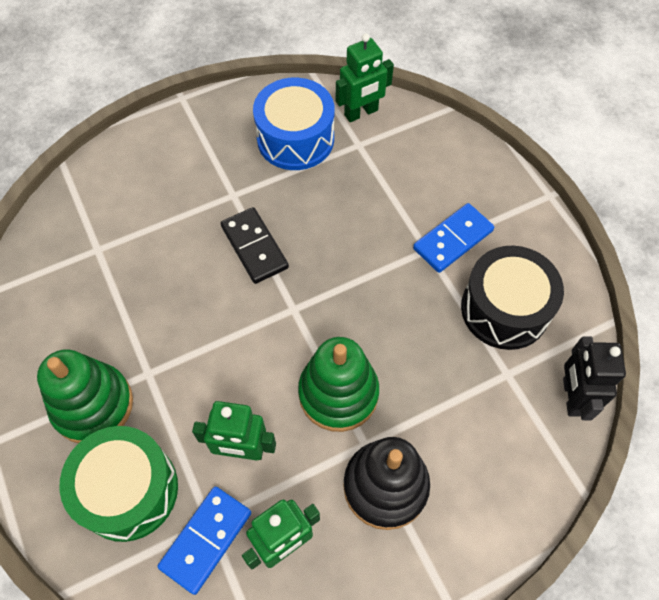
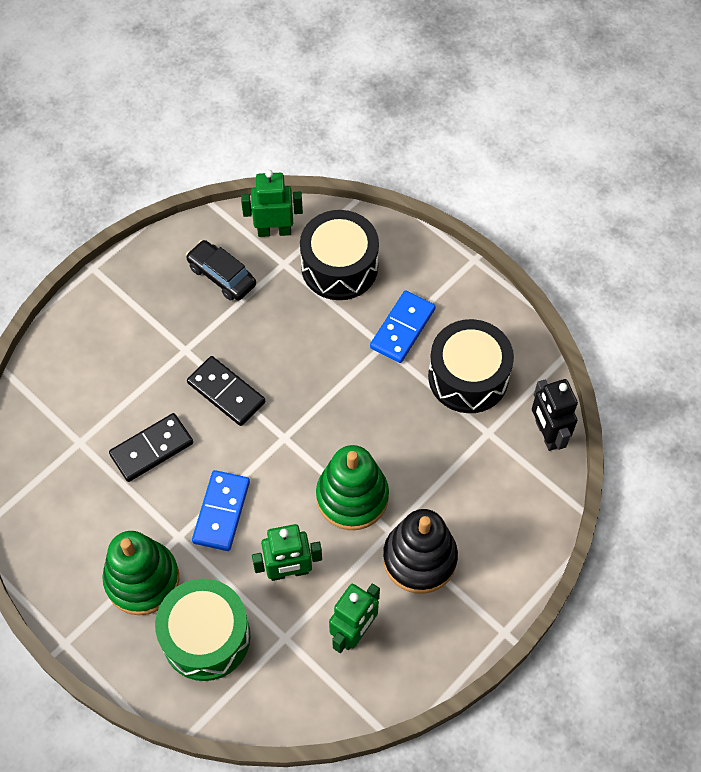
camera: 20 degrees left, 0 degrees up
blue domino [157,487,251,595] -> blue domino moved to [192,470,250,551]
blue drum [253,78,334,170] -> black car [186,240,256,301]
green robot [336,33,394,122] -> green robot turned 135 degrees counterclockwise [241,170,303,237]
none -> black domino [109,413,193,482]
none -> black drum [300,210,379,300]

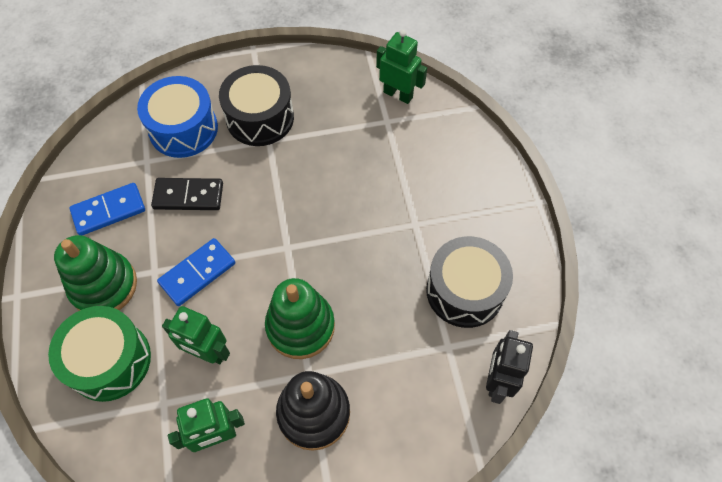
camera: 35 degrees right, 0 degrees up
black car [186,240,256,301] -> none
black domino [187,356,265,426] -> none
black drum [300,210,379,300] -> black drum moved to [219,65,294,146]
blue domino [370,290,436,363] -> blue domino moved to [69,183,145,236]
none -> blue drum [137,76,218,158]

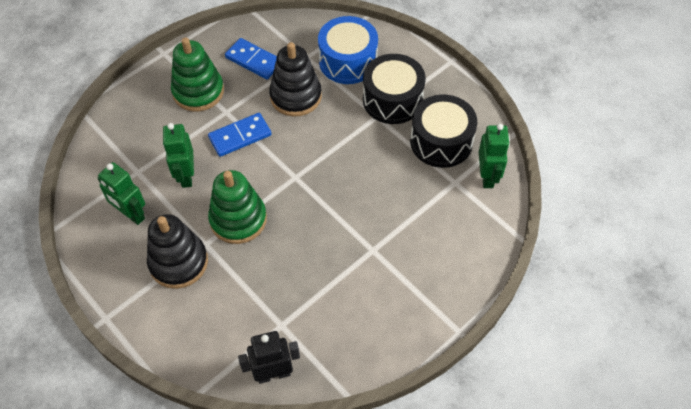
camera: 60 degrees right, 5 degrees down
green drum [48,306,151,402] -> none
black domino [151,178,223,210] -> black stacking toy [269,42,322,117]
blue domino [157,238,235,306] -> blue domino turned 45 degrees counterclockwise [208,113,271,157]
black drum [426,236,513,328] -> black drum moved to [410,94,477,168]

